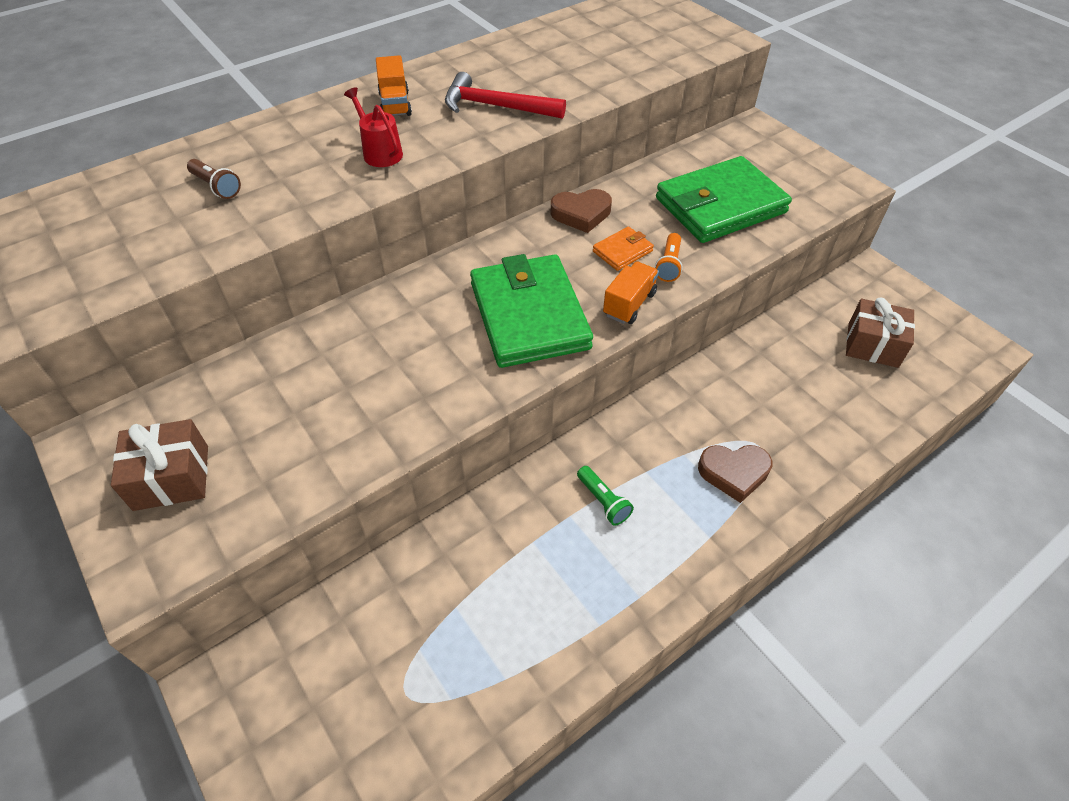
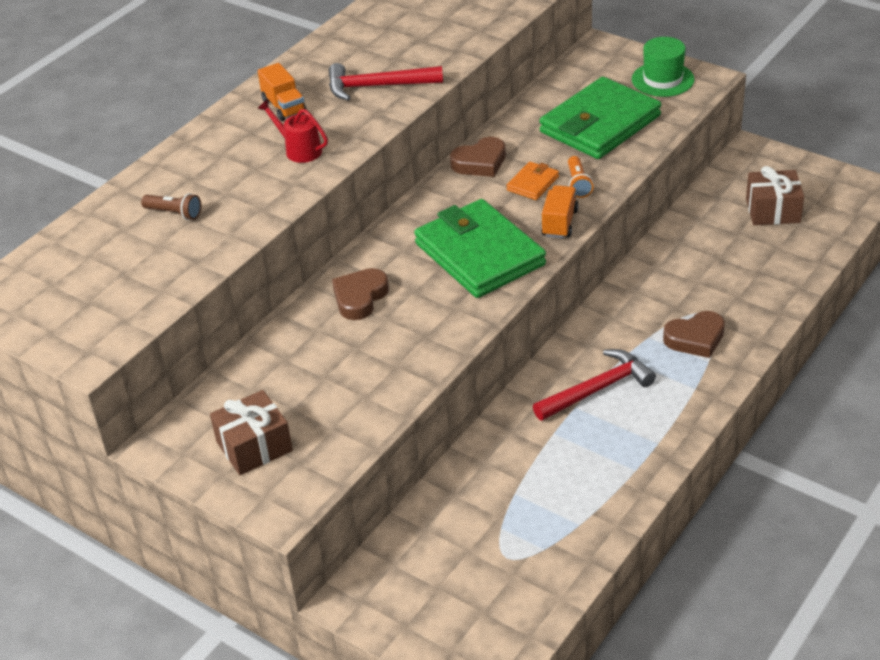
camera: 15 degrees left, 10 degrees down
green flashlight [577,466,634,526] -> red hammer [533,349,656,421]
none -> brown heart [332,268,389,320]
none -> green hat [632,37,694,97]

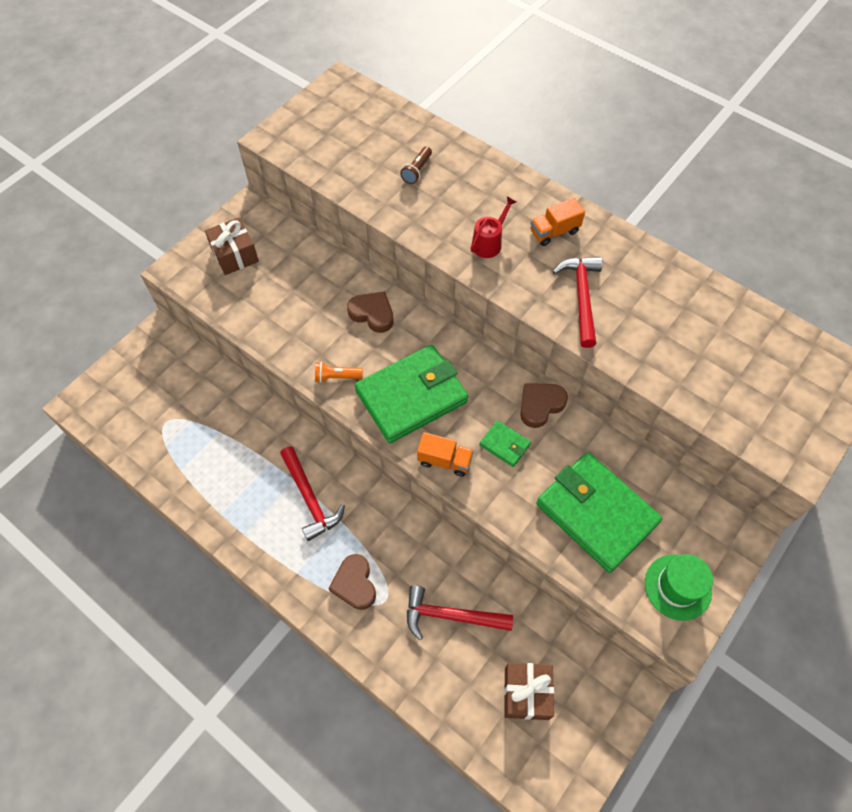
camera: 90 degrees right, 20 degrees up
brown heart [450,137,506,177] -> brown heart turned 75 degrees clockwise [520,383,568,428]
orange wallet [506,161,559,200] -> green wallet [480,420,531,467]
orange flashlight [568,156,593,198] -> orange flashlight moved to [315,362,363,383]
none -> red hammer [407,585,513,640]

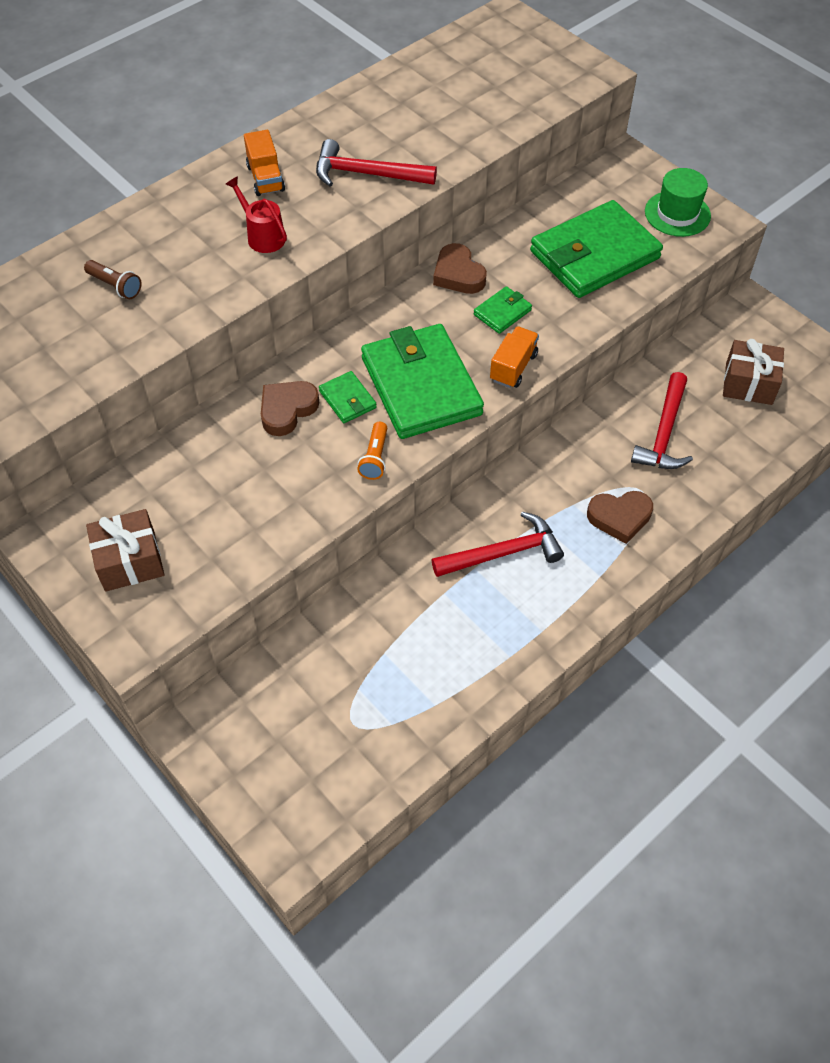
camera: 80 degrees left, 5 degrees down
none -> green wallet [319,371,377,423]

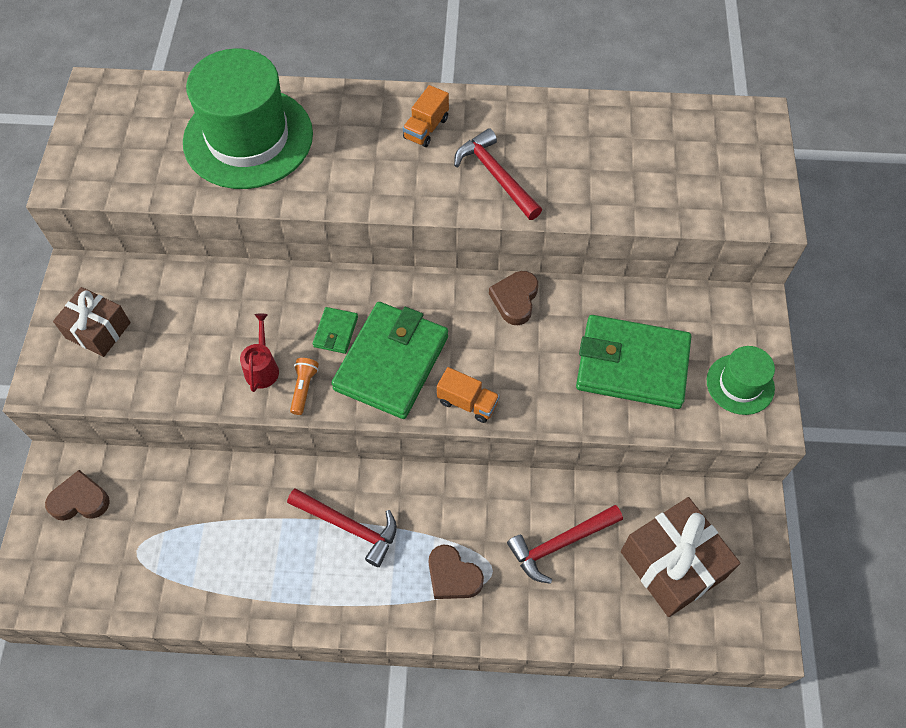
camera: 45 degrees right, 5 degrees up
brown flashlight [84,260,142,299] -> green hat [183,49,313,189]
red watering can [226,177,287,253] -> red watering can moved to [240,314,279,392]
brown heart [261,381,319,436] -> brown heart moved to [45,470,110,521]
orange flashlight [357,421,387,480] -> orange flashlight turned 135 degrees clockwise [290,358,319,415]
green wallet [474,286,532,334] -> none
orange truck [490,326,539,388] -> orange truck turned 45 degrees clockwise [437,367,500,423]
brown gift [723,339,784,405] -> brown gift [621,497,740,617], size x1.57

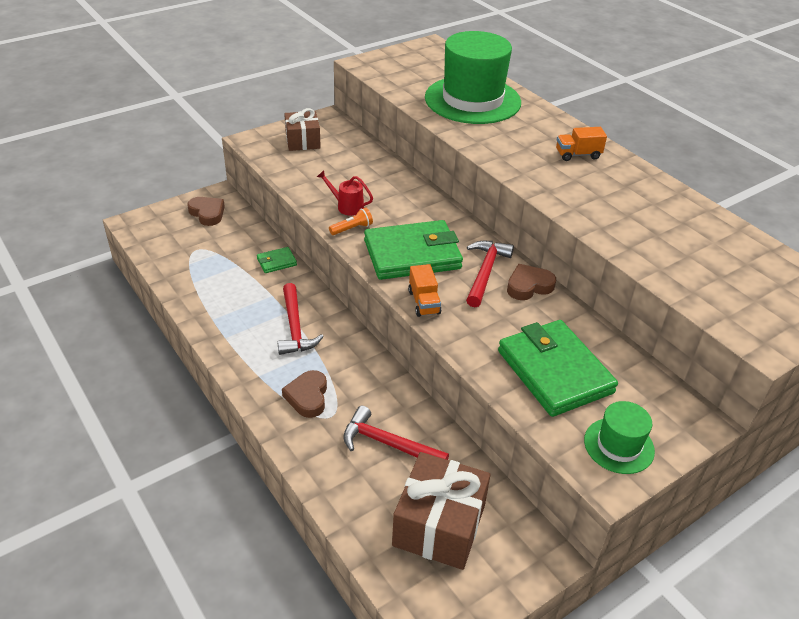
camera: 50 degrees right, 20 degrees down
red watering can [240,314,279,392] -> red watering can turned 120 degrees counterclockwise [317,170,373,216]
green wallet [313,307,358,354] -> green wallet moved to [257,247,297,273]
red hammer [454,128,542,220] -> red hammer moved to [466,241,514,307]

